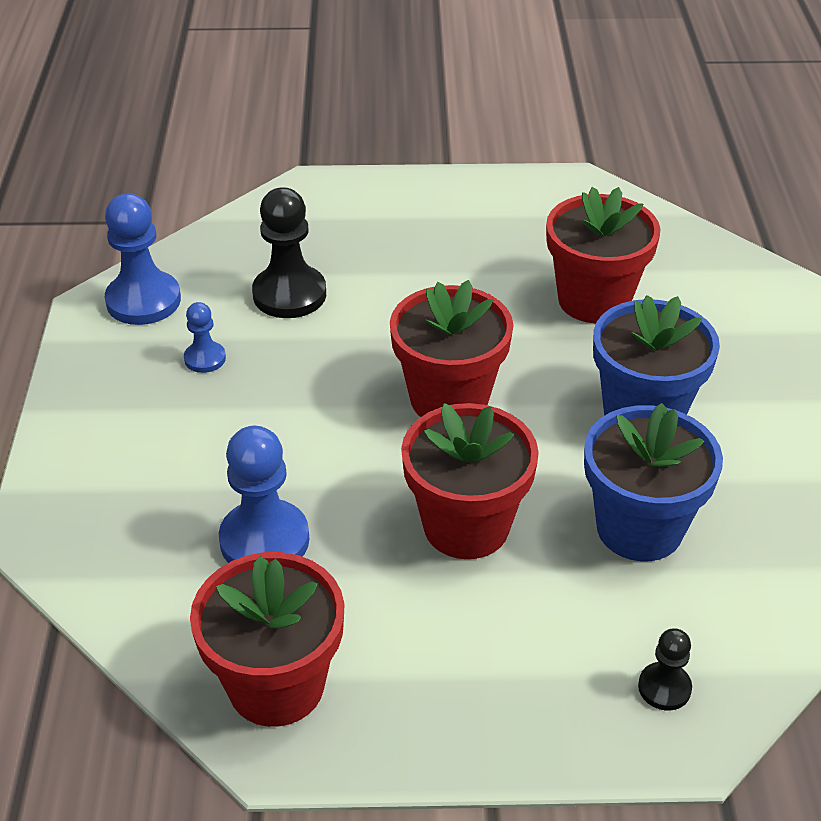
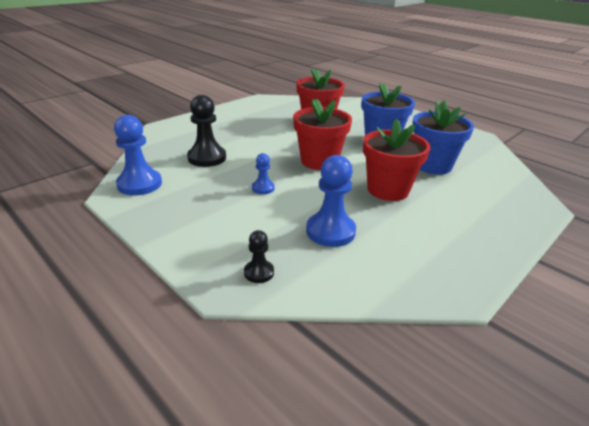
camera: 45 degrees left, 10 degrees down
blue pawn [184,302,226,373] -> blue pawn moved to [252,153,275,194]
red flower pot [190,552,345,727] -> none
black pawn [638,628,692,710] -> black pawn moved to [244,230,274,283]

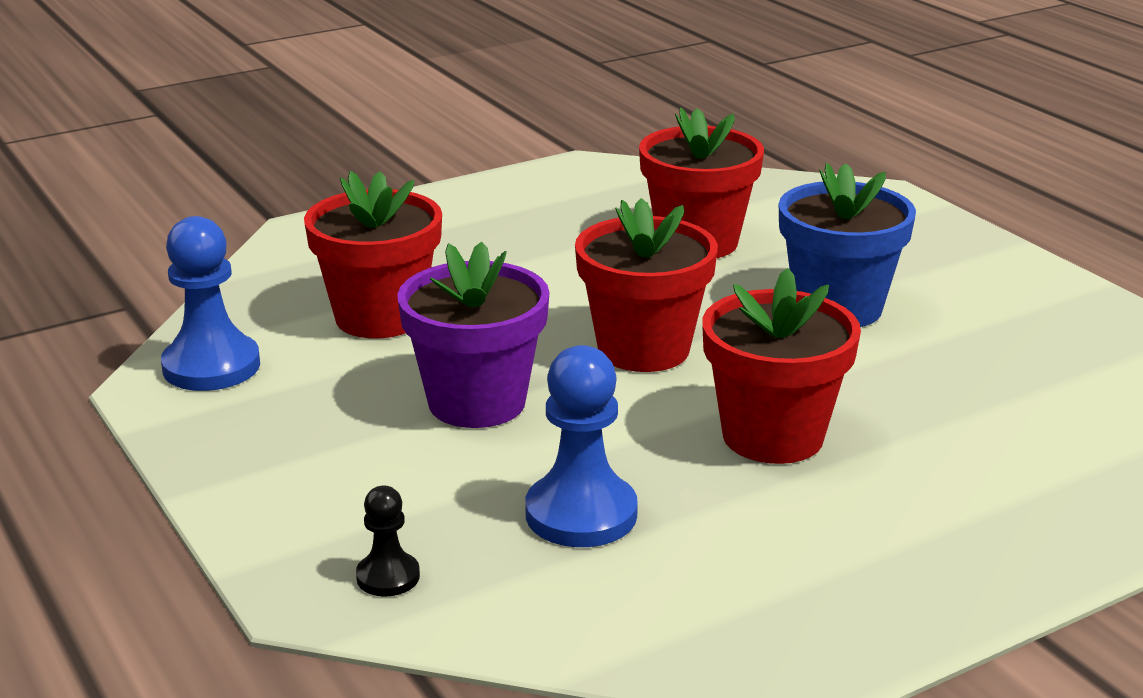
camera: 15 degrees right, 5 degrees down
black pawn [187,95,226,167] -> red flower pot [304,171,442,339]
blue pawn [252,153,275,194] -> purple flower pot [397,241,550,428]
blue flower pot [412,101,474,175] -> none

